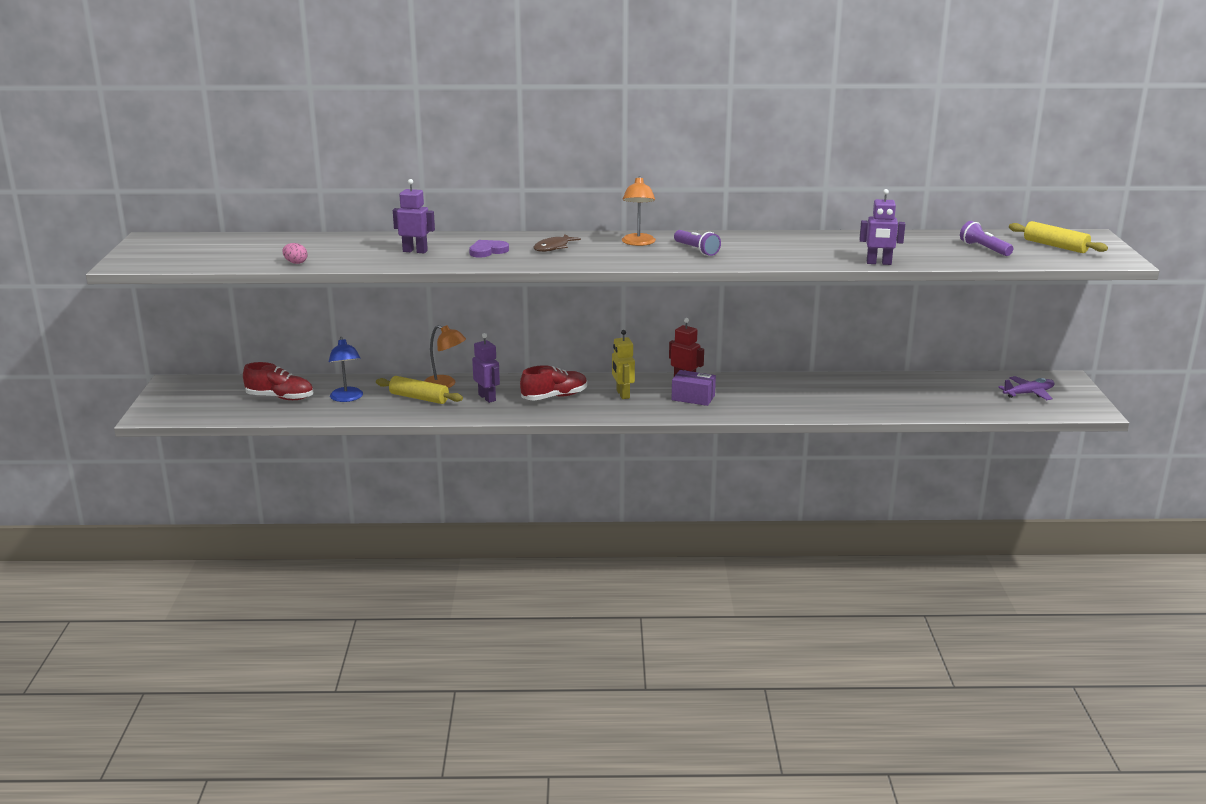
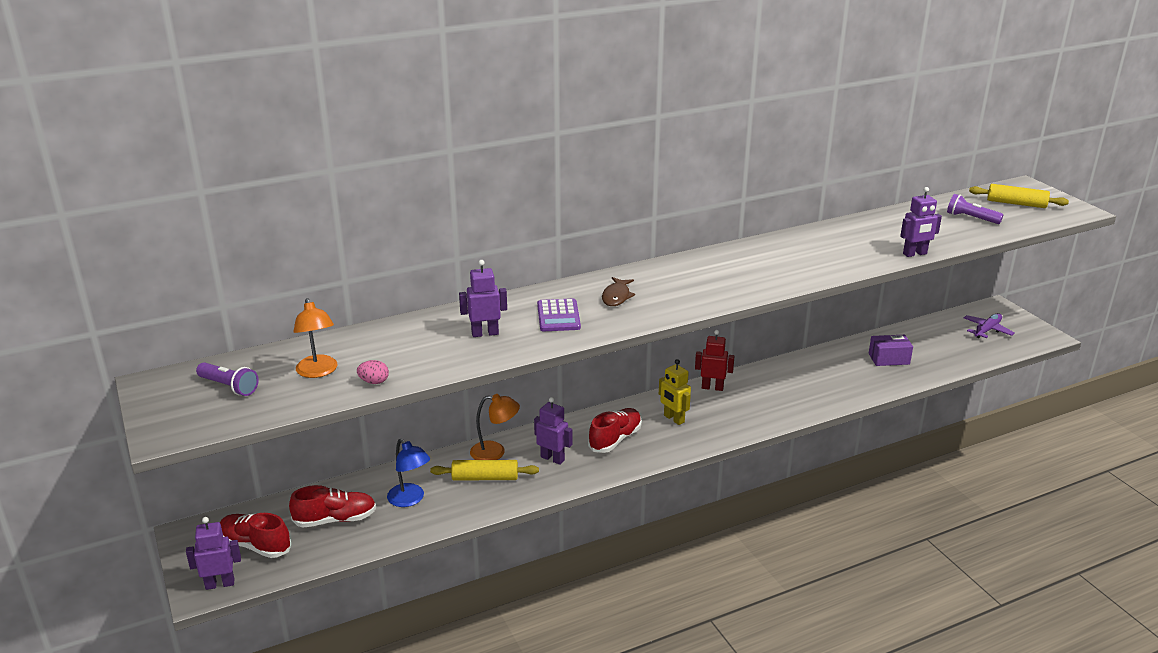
camera: 25 degrees left, 5 degrees up
purple heart [469,240,509,257] -> purple calculator [537,298,581,331]
orange lamp [622,176,656,246] -> orange lamp moved to [293,298,337,378]
purple box [671,370,716,406] -> purple box moved to [868,335,913,366]
purple flashlight [674,230,721,256] -> purple flashlight moved to [196,362,259,396]
none -> purple robot [186,517,241,590]
none -> red shoe [220,513,291,558]

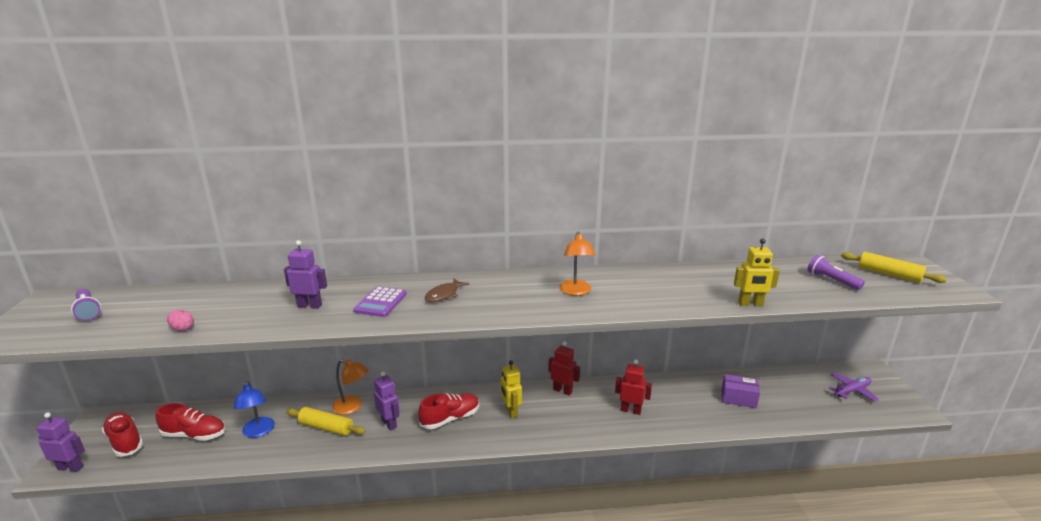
camera: 20 degrees right, 5 degrees down
orange lamp [293,298,337,378] -> orange lamp moved to [560,232,596,296]
purple robot [900,187,942,257] -> yellow robot [734,239,780,306]
none -> red robot [615,359,652,415]

